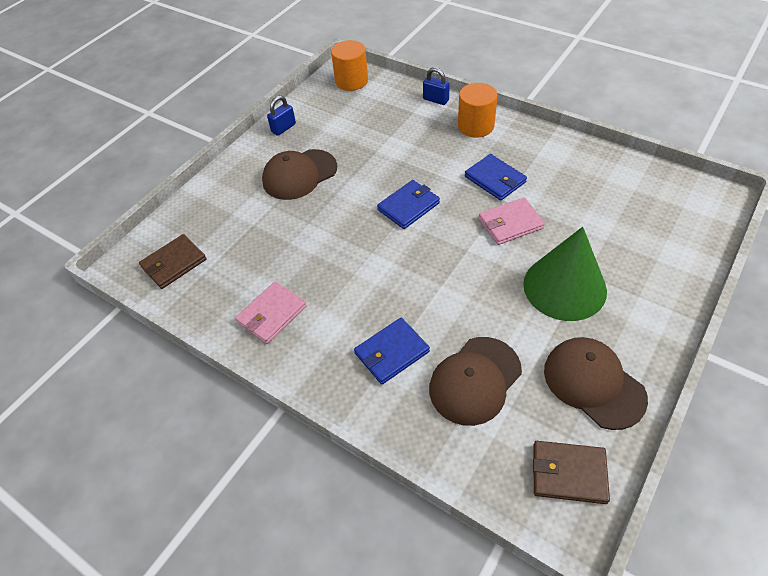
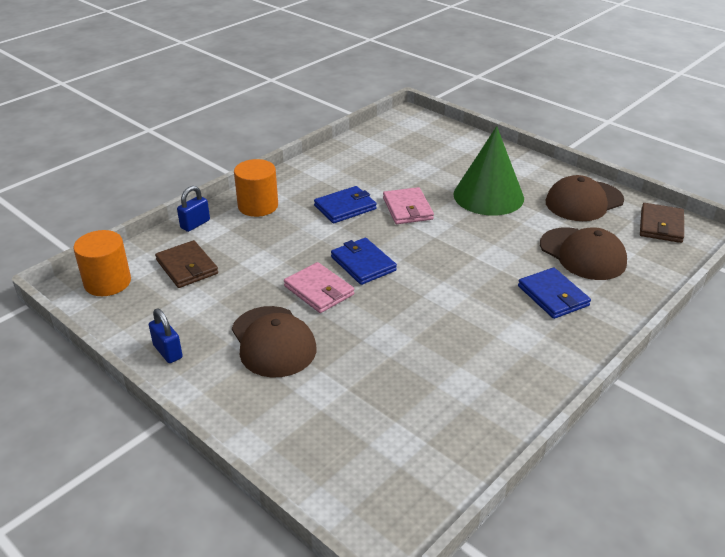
camera: 85 degrees left, 15 degrees down
brown wallet [139,234,207,289] -> brown wallet moved to [155,240,218,288]
pink wallet [235,282,307,344] -> pink wallet moved to [284,262,354,313]

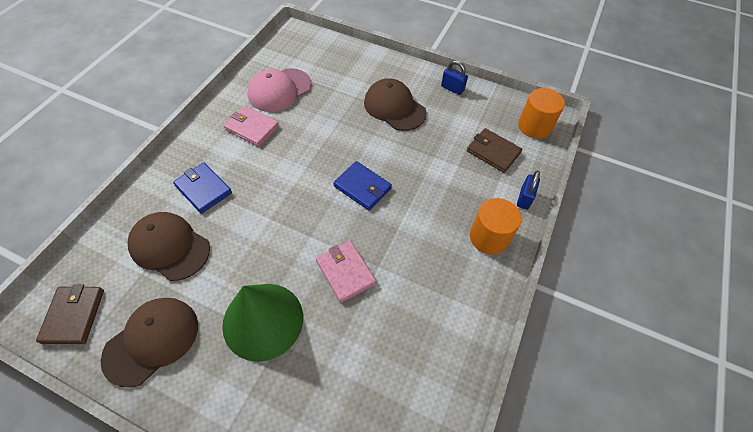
camera: 160 degrees right, 20 degrees up
pink wallet [284,262,354,313] -> pink wallet moved to [224,106,279,147]
blue wallet [314,186,377,223] -> none
none -> pink cap [247,68,312,112]

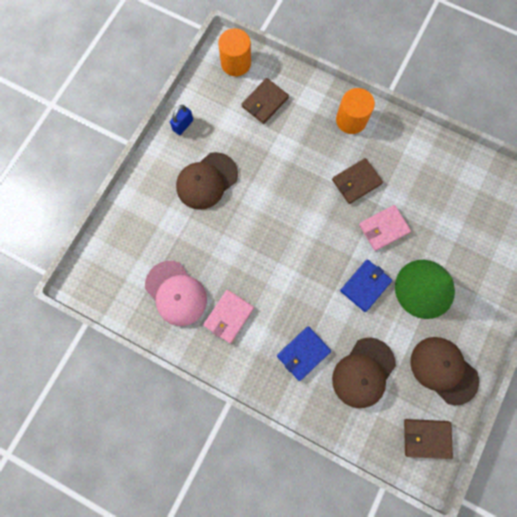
camera: 85 degrees left, 20 degrees up
blue wallet [333,161,392,211] -> blue wallet moved to [340,259,392,312]
blue padlock [517,171,540,210] -> none
none -> brown wallet [332,158,383,204]

